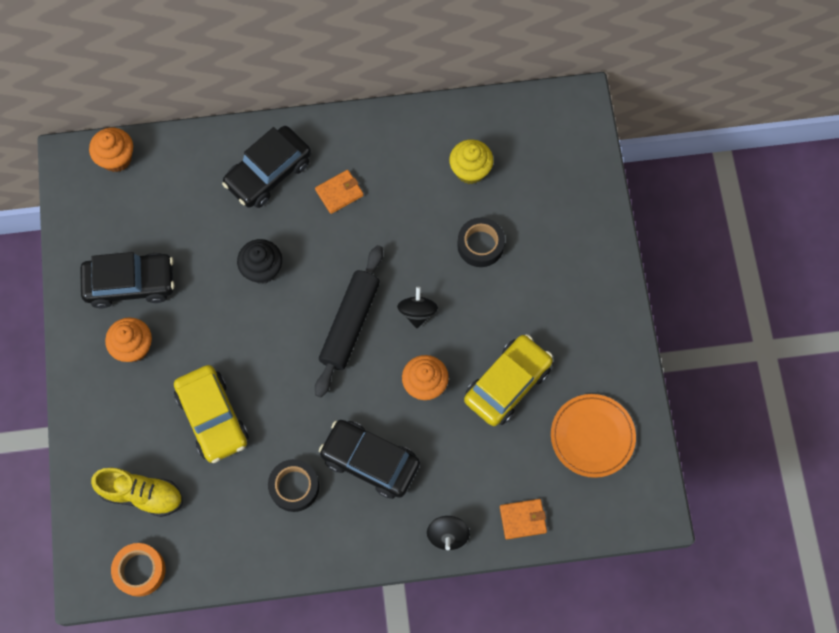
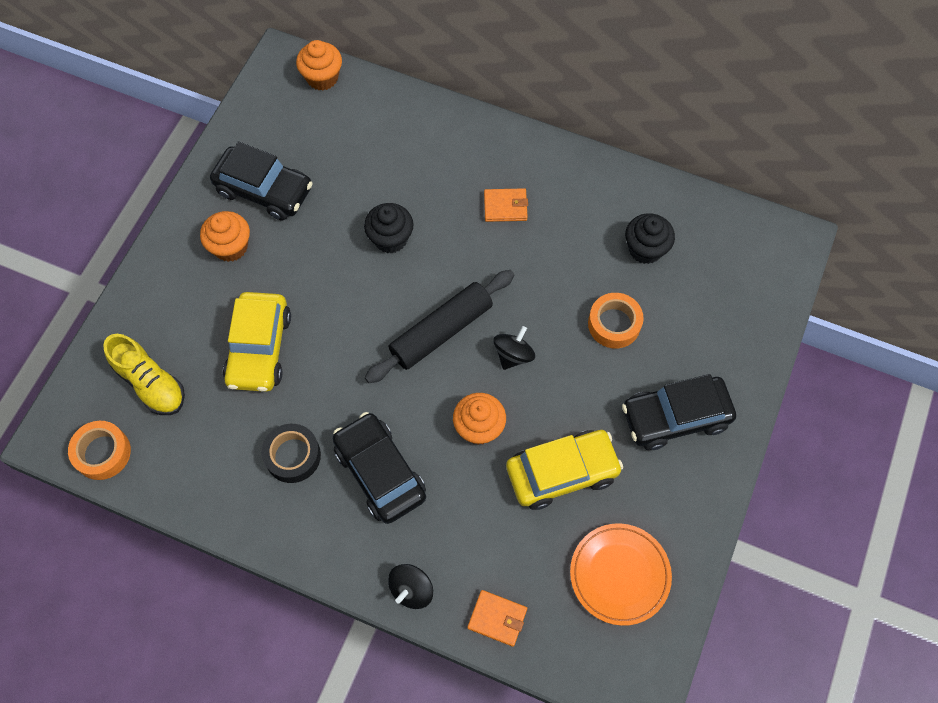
camera: 30 degrees right, 5 degrees down
black car [222,126,311,208] -> black car moved to [622,374,736,450]
yellow cupcake [449,139,493,184] -> black cupcake [625,213,675,264]
black tape [457,218,505,267] -> orange tape [588,293,644,348]

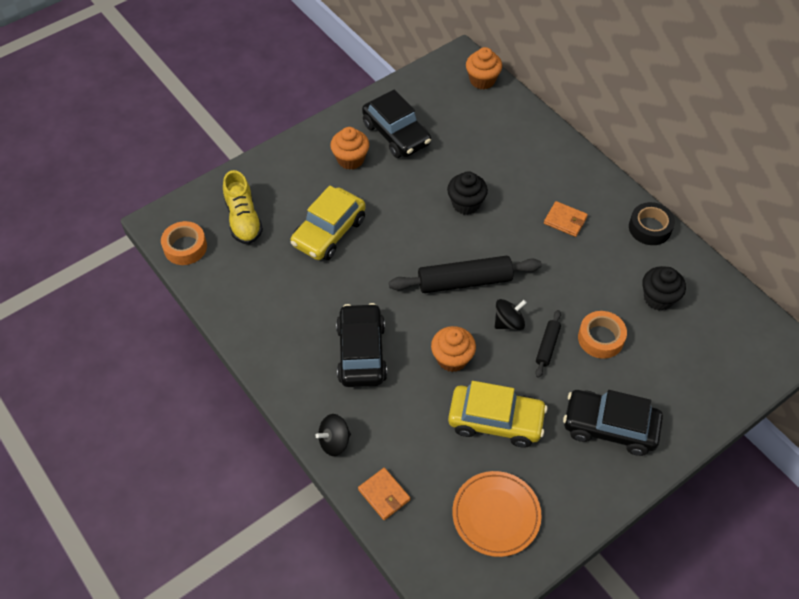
camera: 30 degrees right, 10 degrees down
black tape [262,424,321,483] -> black tape moved to [629,202,675,245]
none -> black rolling pin [536,310,561,378]

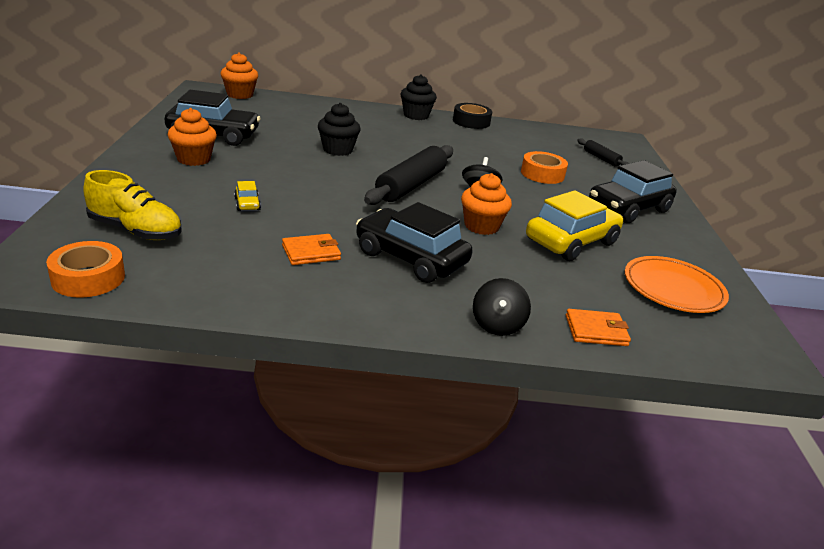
camera: 55 degrees left, 25 degrees down
yellow car [291,186,366,260] -> yellow car [234,181,261,211], size x0.41
black rolling pin [536,310,561,378] -> black rolling pin moved to [577,138,629,167]
orange wallet [544,201,588,237] -> orange wallet moved to [282,234,341,265]
black cupcake [642,266,686,311] -> black cupcake moved to [400,74,437,120]

